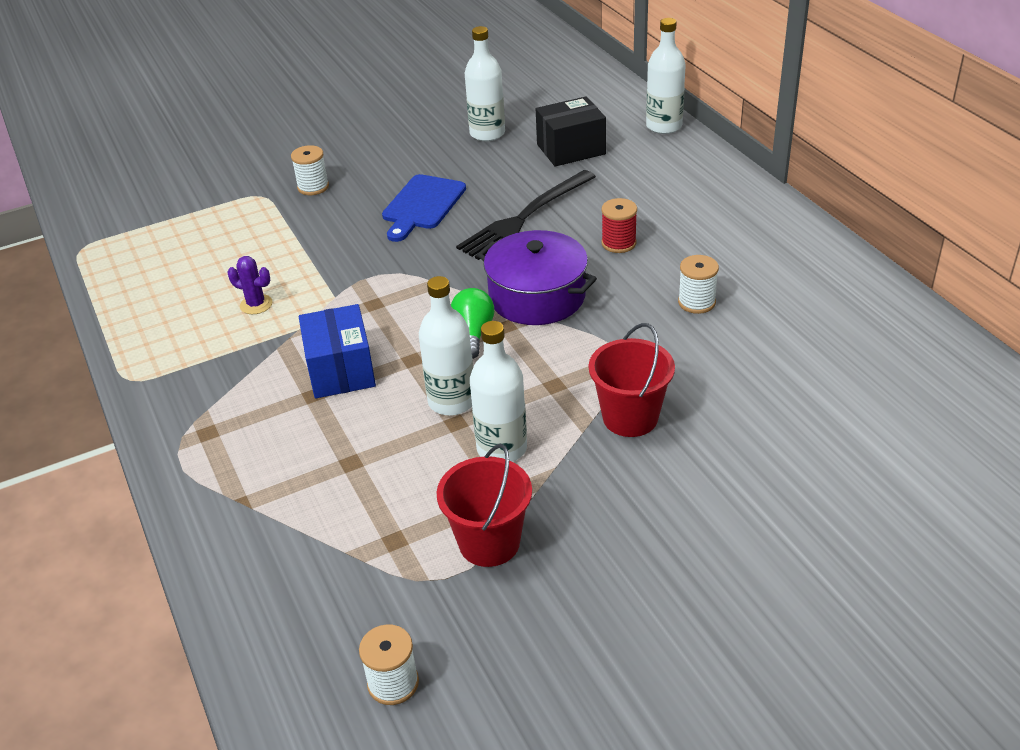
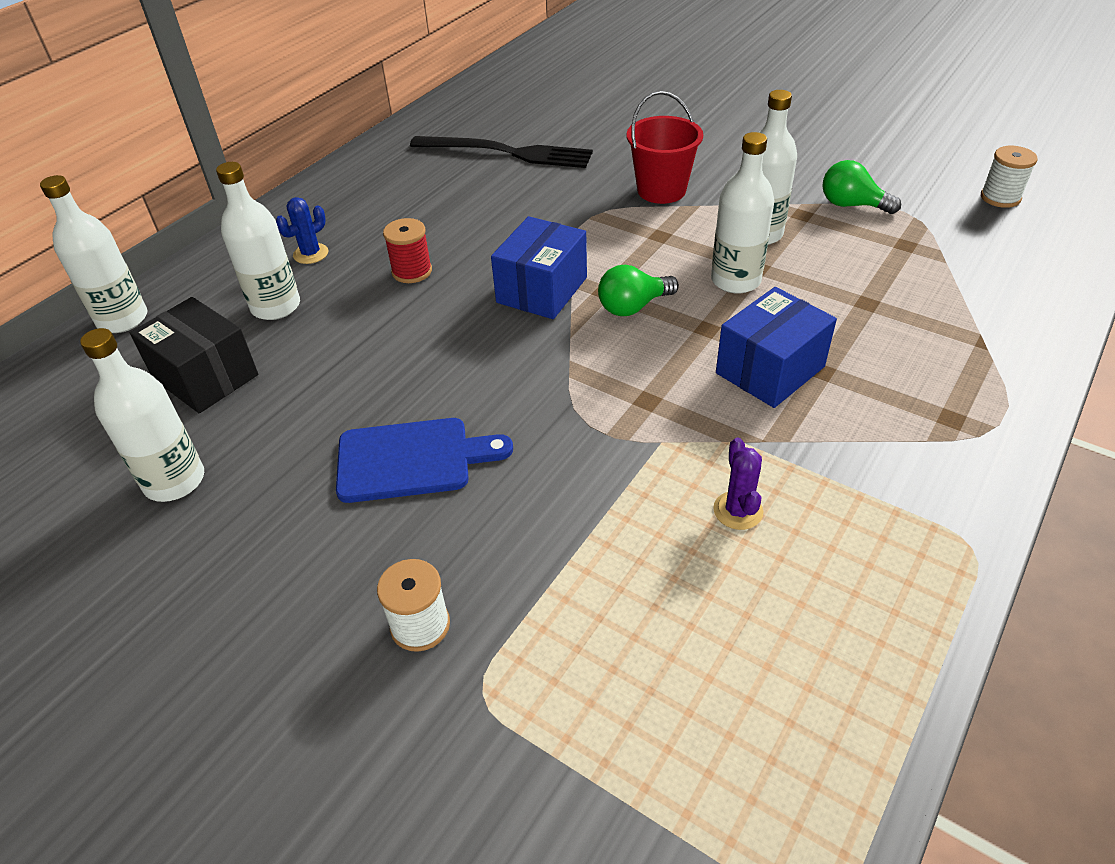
camera: 120 degrees left, 5 degrees up
red bucket [436,444,532,567] -> green light bulb [822,160,901,214]
black fork [456,170,596,260] -> black fork moved to [410,136,593,168]
purple pot [477,230,597,325] -> blue box [491,216,587,319]
white spool [678,255,719,314] -> none
none -> white bottle [216,162,300,320]
none -> blue cactus [276,197,328,264]

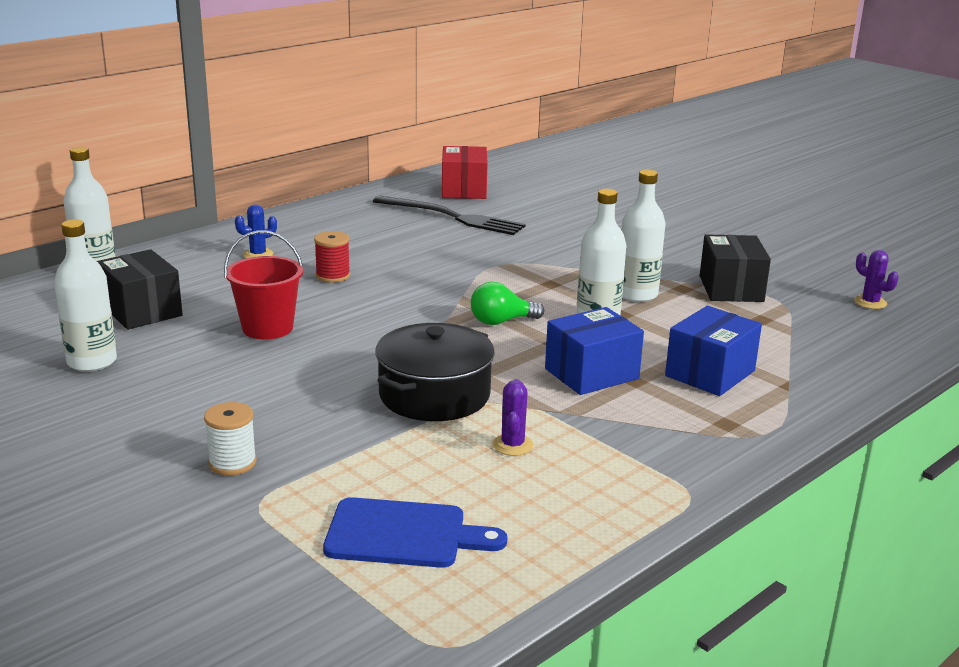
camera: 10 degrees right, 20 degrees down
white bottle [216,162,300,320] -> none
blue cutting board [336,418,513,503] -> blue cutting board moved to [323,497,507,568]
blue box [491,216,587,319] -> blue box moved to [665,306,762,396]
red bucket [627,91,703,204] -> red bucket moved to [224,230,303,339]
green light bulb [822,160,901,214] -> black box [700,234,771,302]
white spool [981,146,1038,208] -> purple cactus [854,250,899,309]
none -> black pot [375,323,495,421]
none -> red box [442,146,488,199]

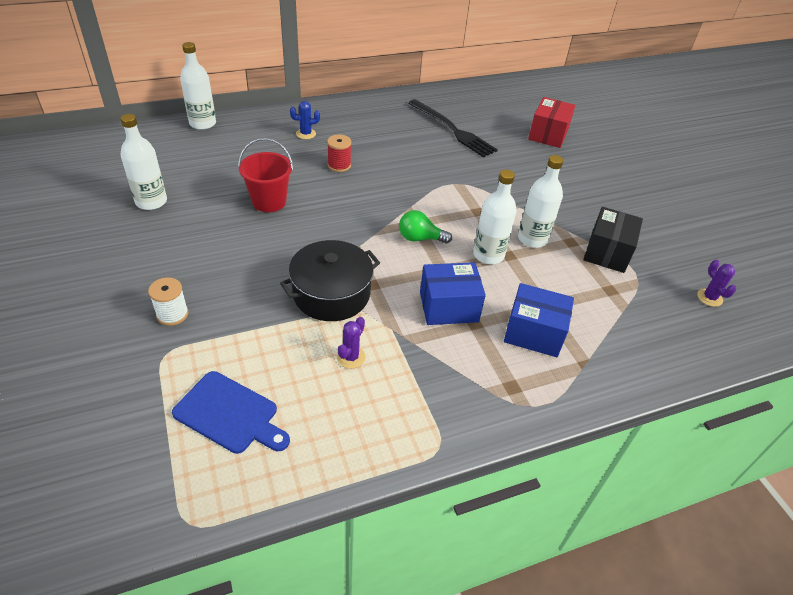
camera: 20 degrees right, 20 degrees up
black box [97,249,183,330] -> none
red box [442,146,488,199] -> red box moved to [528,97,575,148]
blue box [665,306,762,396] -> blue box turned 45 degrees clockwise [504,283,574,357]

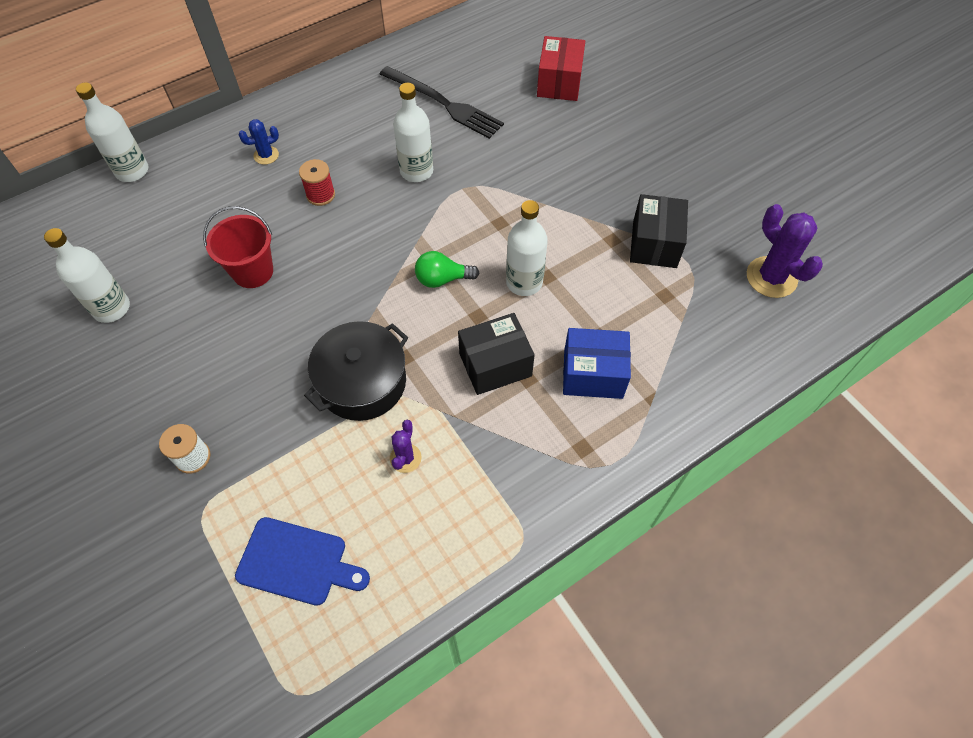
camera: 10 degrees left, 15 degrees up
blue box [420,262,486,325] -> black box [458,313,535,395]
white bottle [518,155,564,248] -> white bottle moved to [393,83,433,182]
purple cactus [697,260,736,307] -> purple cactus [747,204,823,298], size x1.83

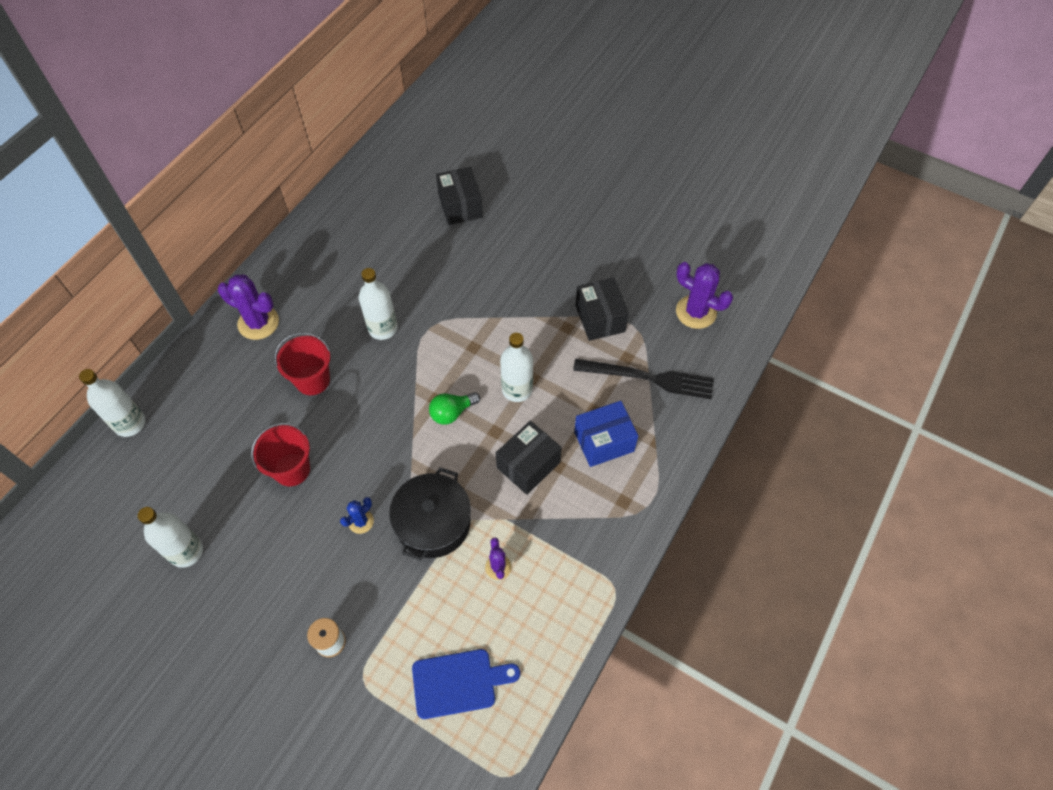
camera: 25 degrees left, 0 degrees up
blue cactus [238,119,279,165] -> blue cactus moved to [340,497,374,534]
red spool [299,159,335,206] -> red bucket [274,332,331,395]
black fork [380,66,504,139] -> black fork moved to [573,359,714,399]
red box [537,36,585,101] -> black box [436,167,483,225]
none -> purple cactus [218,275,279,340]

